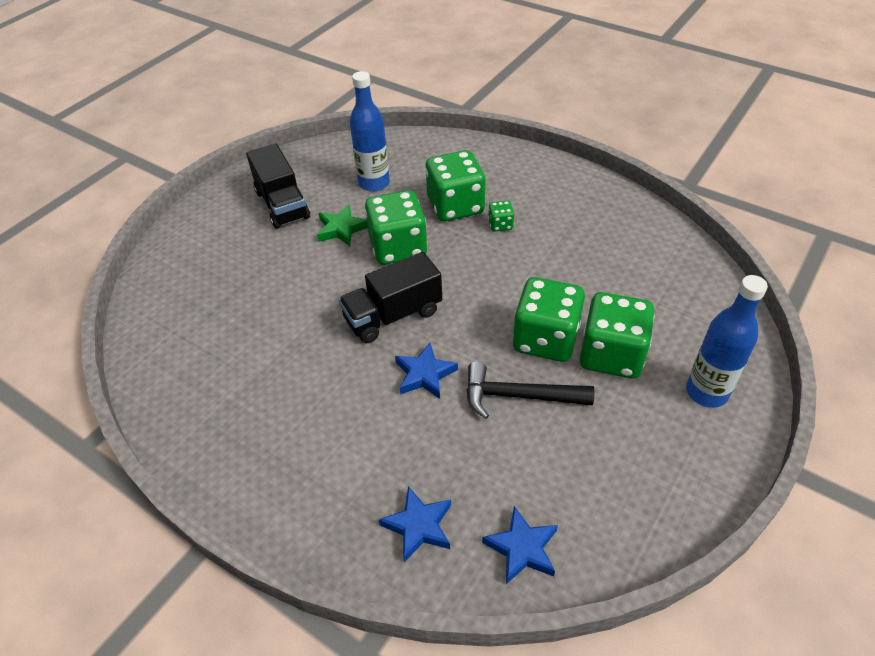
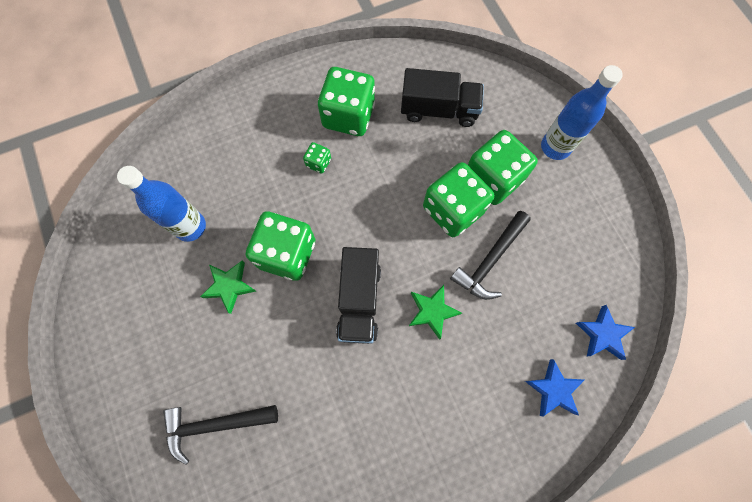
camera: 60 degrees left, 25 degrees up
black truck [246,143,310,229] -> black truck moved to [401,68,484,127]
blue star [395,343,458,399] -> green star [409,285,462,340]
green dice [425,150,485,221] -> green dice moved to [318,67,375,136]
none -> black hammer [163,405,278,465]

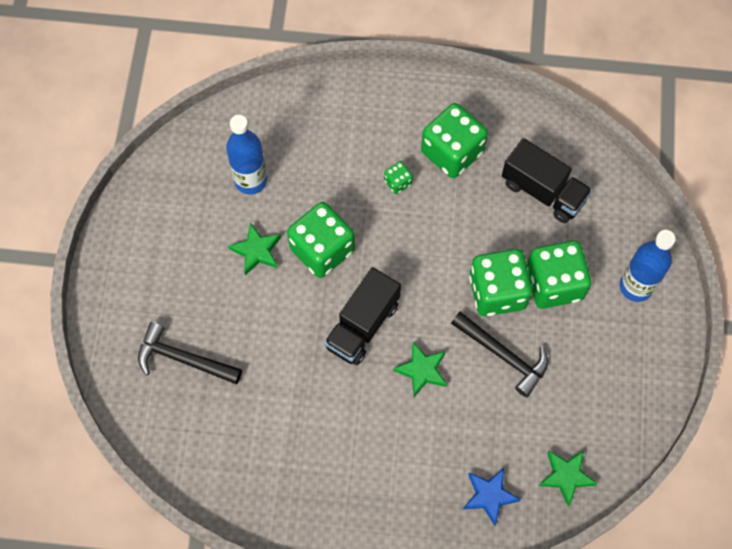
camera: 30 degrees right, 5 degrees down
black hammer [450,211,531,300] -> black hammer turned 120 degrees counterclockwise [451,312,548,397]
blue star [576,305,635,360] -> green star [539,450,597,507]

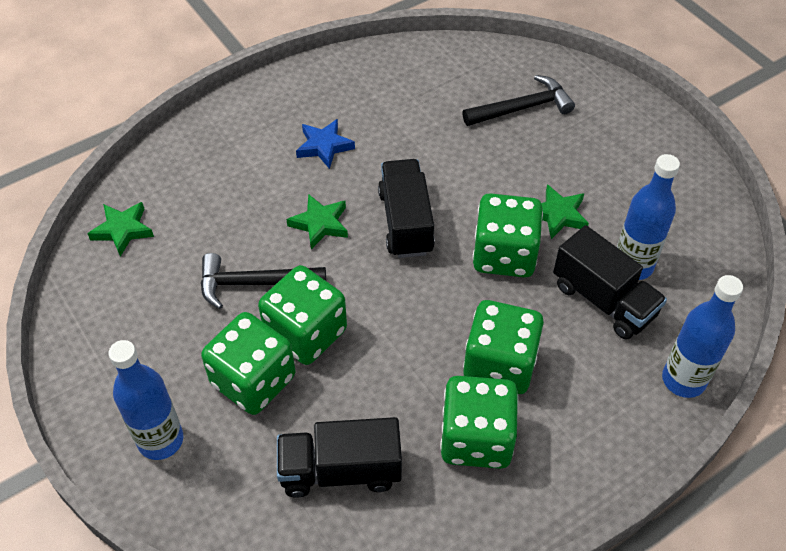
camera: 140 degrees right, 15 degrees down
green dice [384,161,413,194] -> green dice [463,300,544,394], size x2.25
blue star [463,468,521,526] -> blue star moved to [296,119,355,169]
none -> black truck [553,225,667,339]
none -> blue bottle [662,275,743,398]

